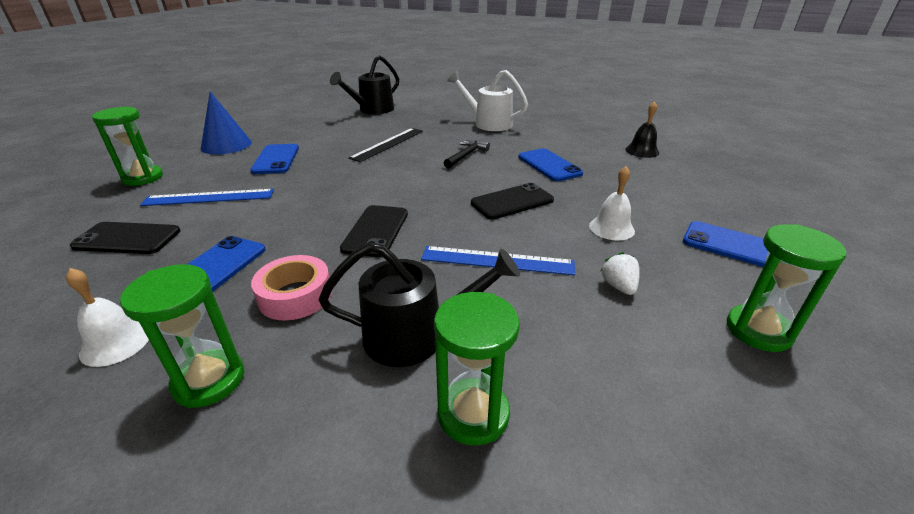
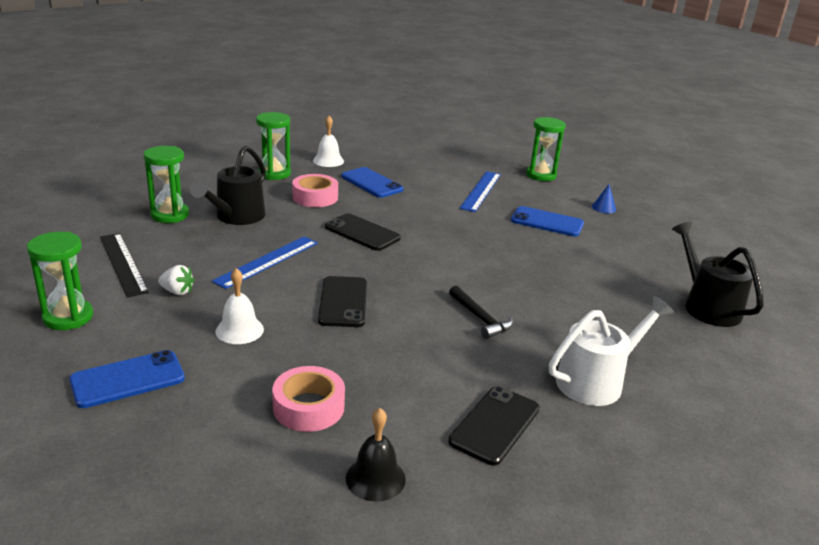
camera: 115 degrees right, 5 degrees down
black phone [70,222,181,254] -> black phone moved to [448,386,540,466]
blue cone [201,91,252,155] -> blue cone [592,184,616,213], size x0.48
black ruler [348,128,423,162] -> black ruler moved to [100,233,149,297]
blue phone [518,148,583,181] -> none
none -> pink tape [272,366,345,432]

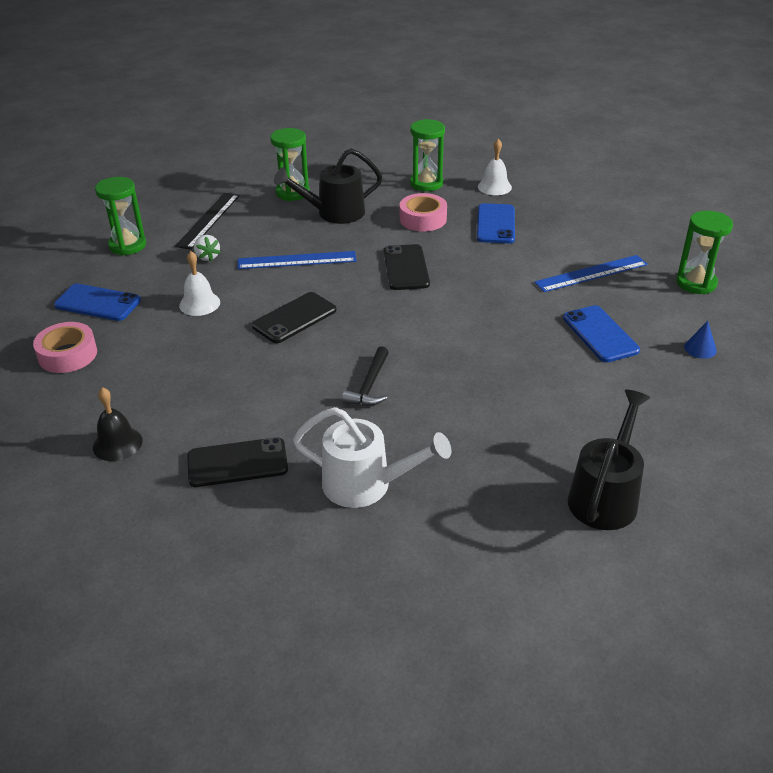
camera: 50 degrees right, 10 degrees up
pink tape [272,366,345,432] -> pink tape moved to [33,322,97,373]

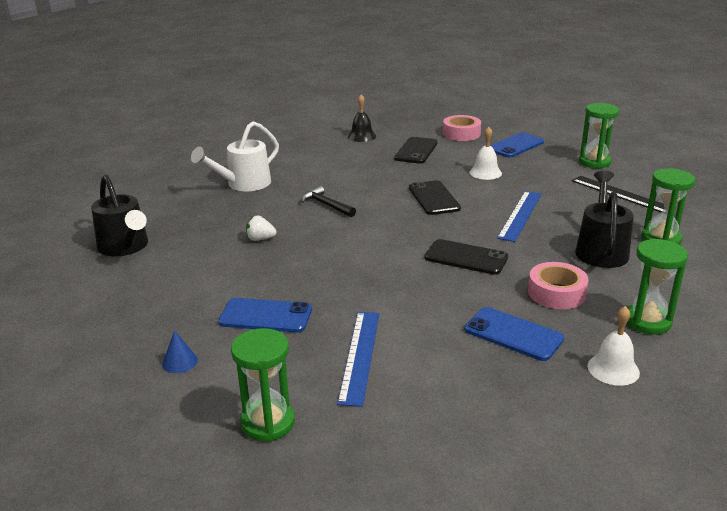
camera: 120 degrees right, 10 degrees down
black phone [187,437,288,487] -> black phone moved to [394,137,438,164]
white strawberry [194,235,221,261] -> white strawberry moved to [246,216,277,241]

